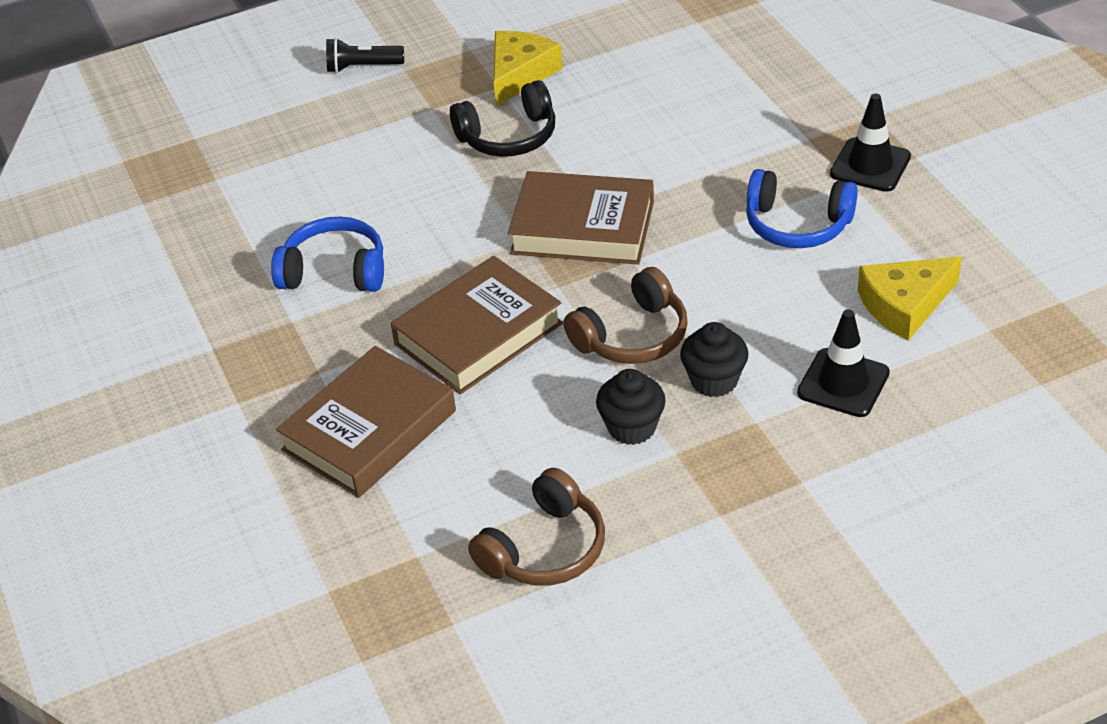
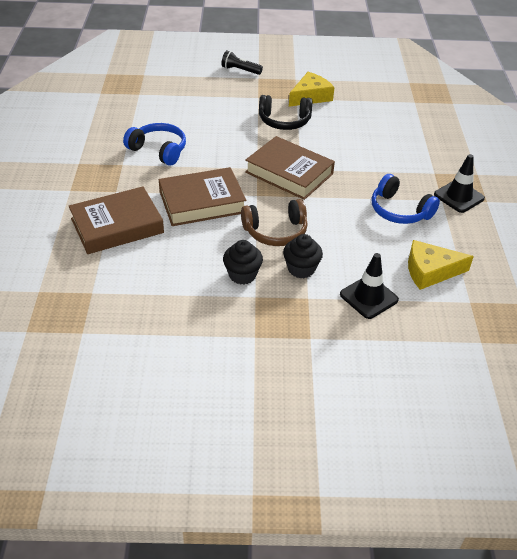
camera: 20 degrees right, 0 degrees up
brown headphones [468,468,605,586] -> none

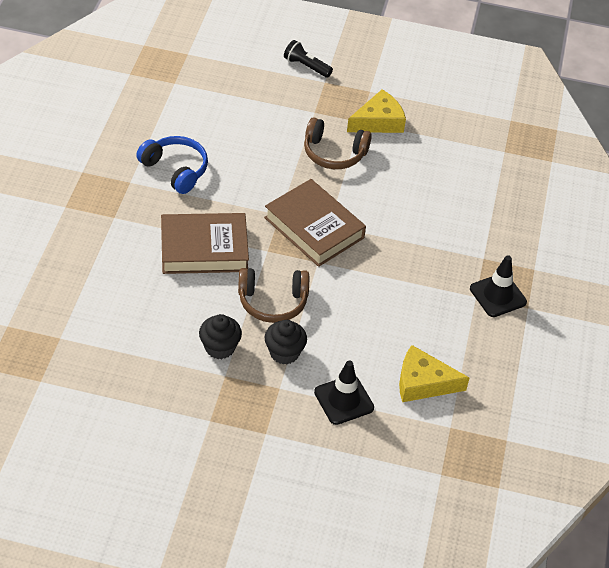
camera: 10 degrees right, 5 degrees up
brown book [69,186,164,254] -> none
black headphones [259,95,312,130] -> brown headphones [304,118,372,169]
blue headphones [372,174,440,224] -> none

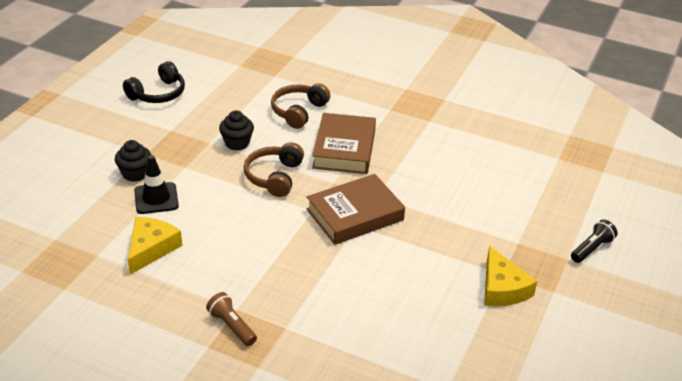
camera: 105 degrees right, 10 degrees down
blue headphones [136,136,208,194] -> none
black cupcake [265,320,307,365] -> black cupcake moved to [115,140,151,182]
brown headphones [304,118,372,169] -> brown headphones moved to [271,83,330,129]
black traffic cone [470,255,527,317] -> brown flashlight [206,292,257,346]
none -> black headphones [123,61,185,103]

